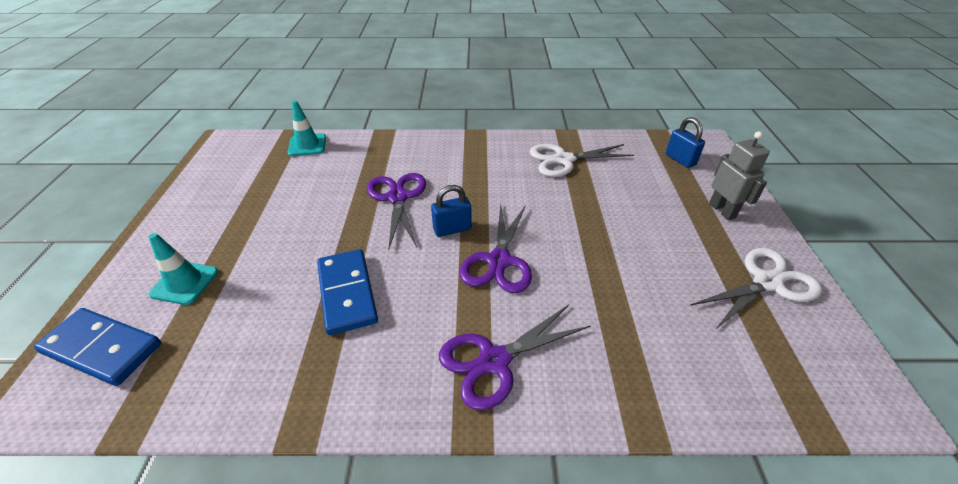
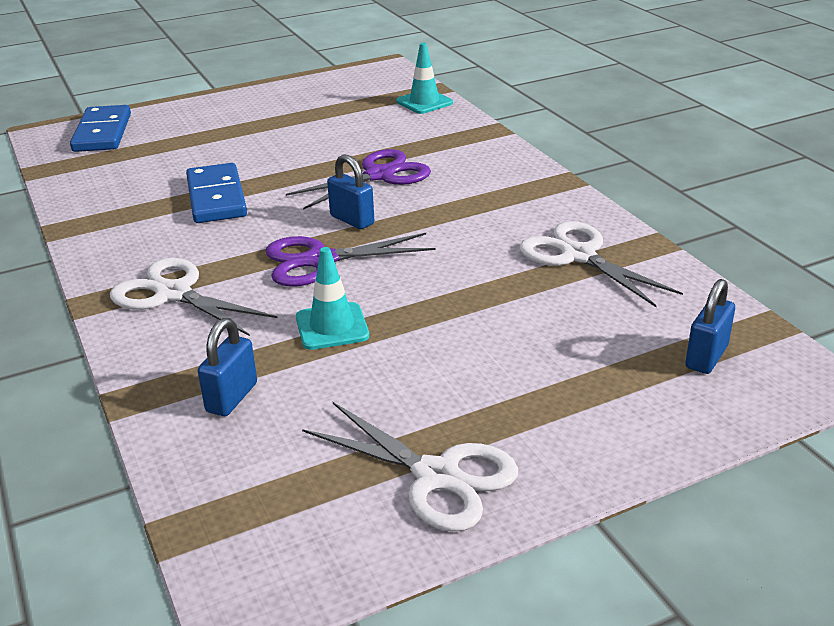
camera: 65 degrees right, 10 degrees down
turquoise traffic cone [148,233,218,305] -> turquoise traffic cone moved to [296,247,369,350]
blue domino [317,249,378,335] -> blue domino turned 60 degrees counterclockwise [186,163,247,223]
purple scissors [439,305,590,411] -> white scissors [110,258,278,336]
grey robot [709,131,770,220] -> none
none -> blue padlock [198,318,257,416]

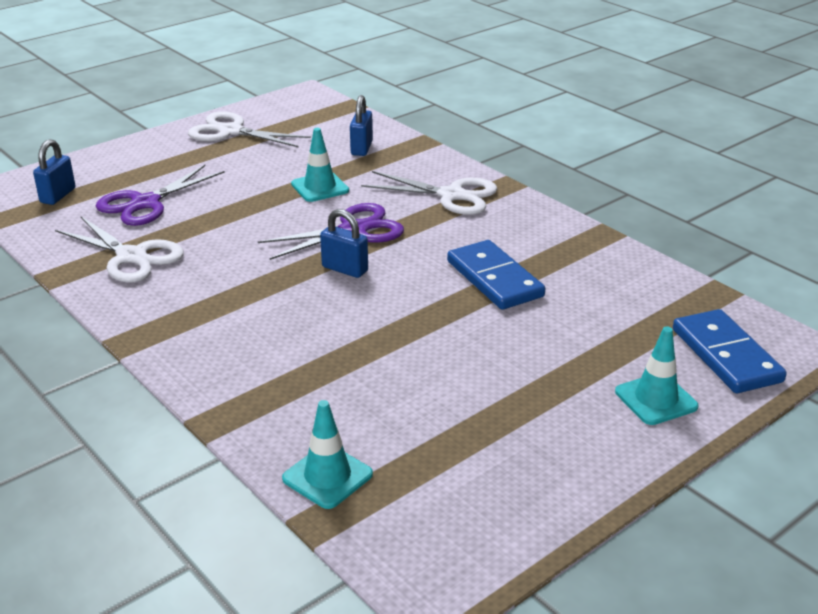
camera: 165 degrees right, 0 degrees up
purple scissors [286,149,431,210] -> purple scissors moved to [96,165,225,226]
none -> turquoise traffic cone [615,326,699,425]

